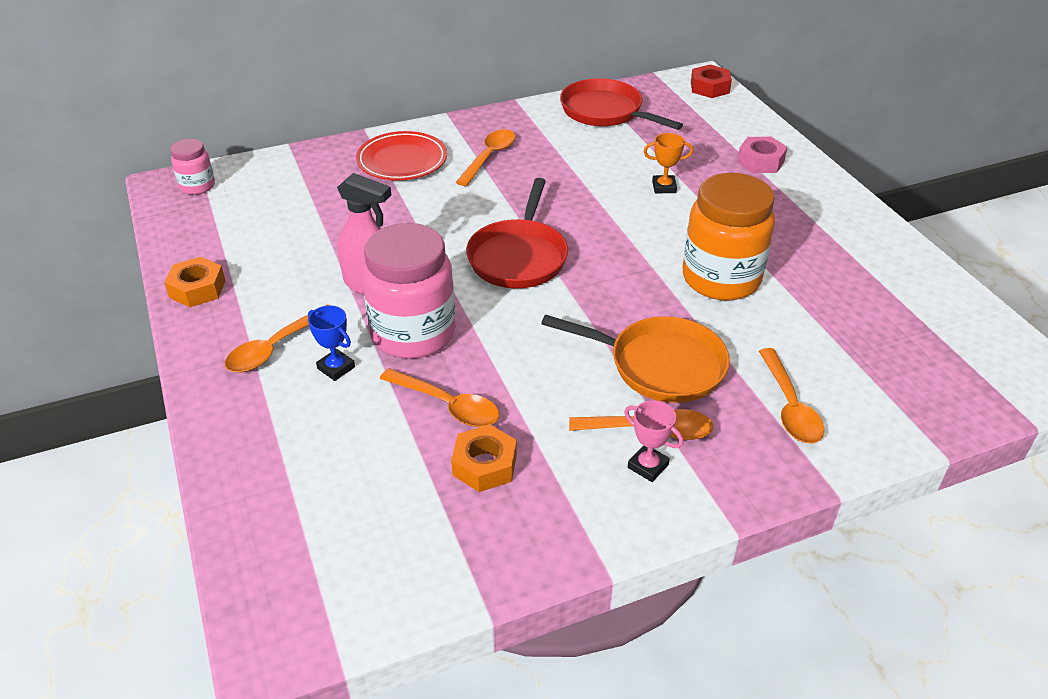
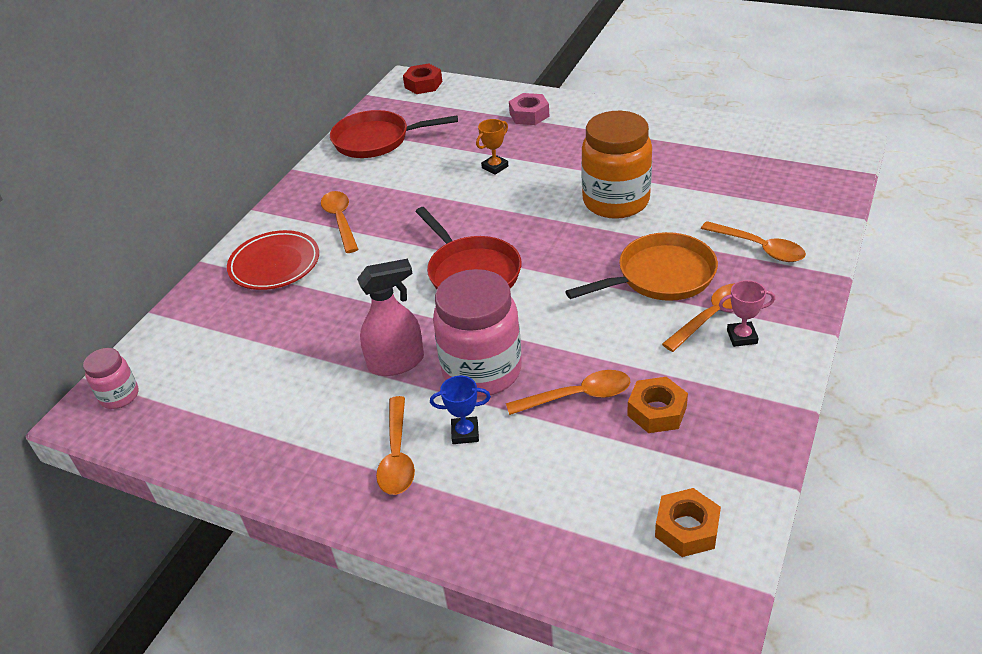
camera: 40 degrees left, 0 degrees up
orange nut [164,257,225,307] -> orange nut moved to [655,488,721,557]

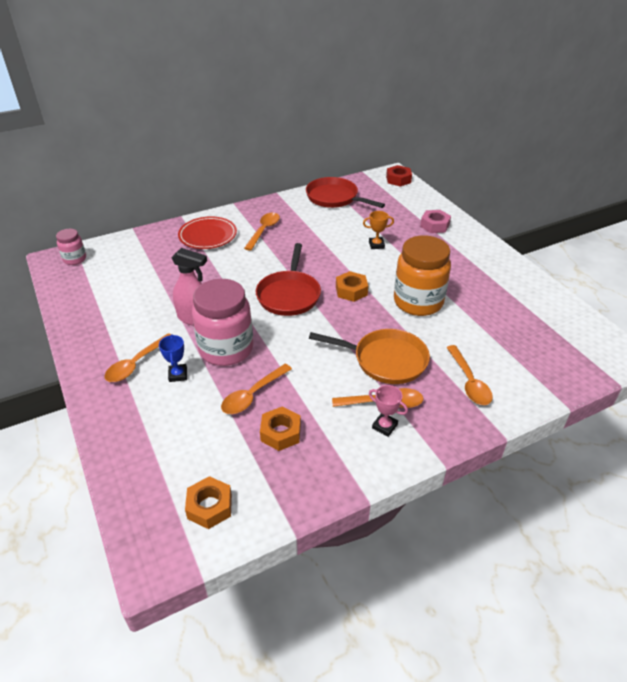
camera: 35 degrees right, 0 degrees up
blue trophy [430,376,491,444] -> blue trophy turned 45 degrees clockwise [159,334,187,382]
orange spoon [506,370,630,415] -> orange spoon turned 105 degrees clockwise [221,364,292,414]
none -> orange nut [336,271,368,302]

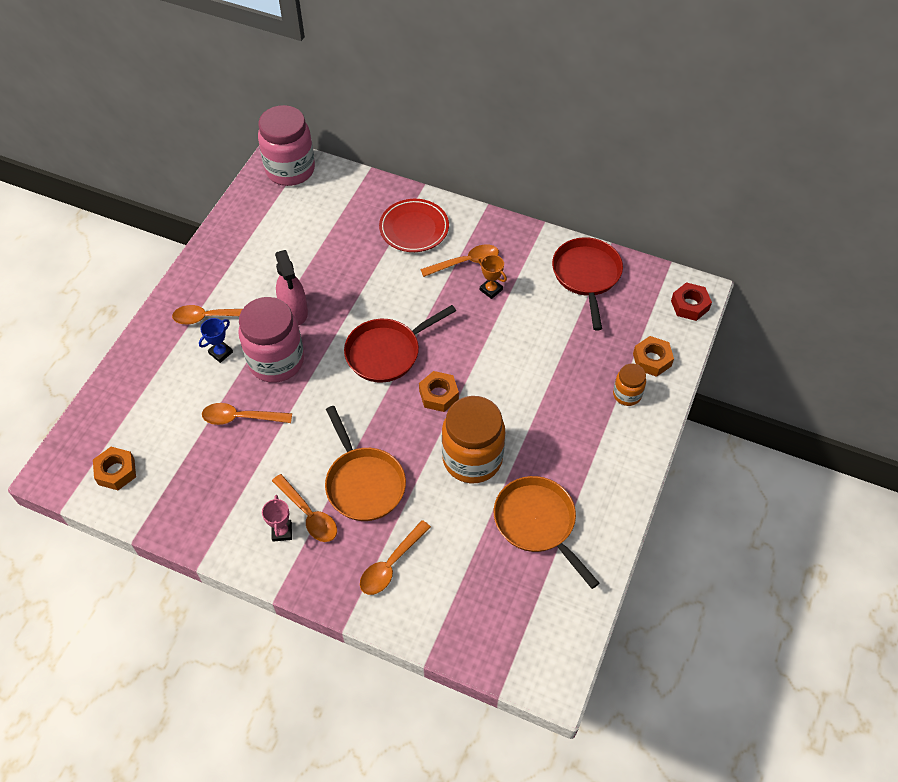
camera: 50 degrees right, 15 degrees up
pink jar [56,229,86,265] -> pink jar [258,105,315,186], size x1.99
orange nut [260,406,301,451] -> orange nut moved to [633,336,674,377]
orange trophy [363,211,394,249] -> orange trophy moved to [478,255,507,299]
pink nut [420,210,451,233] -> orange jar [613,364,646,406]
none -> orange pan [494,476,599,589]

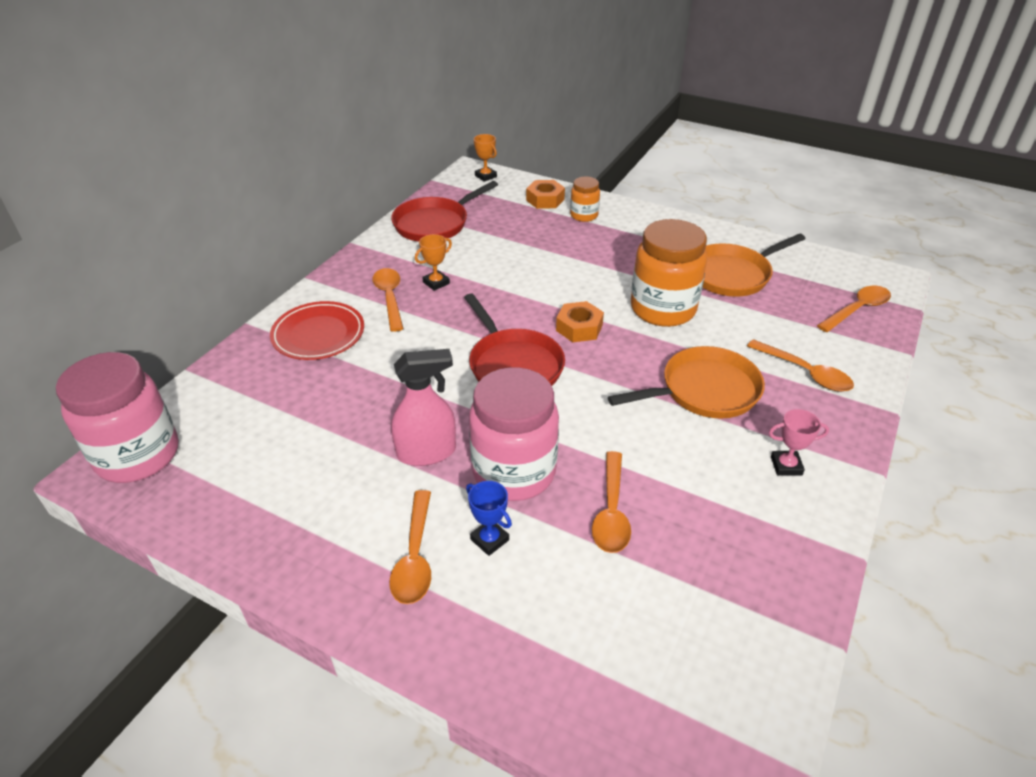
camera: 85 degrees left, 15 degrees down
orange nut [93,447,136,490] -> none
orange spoon [272,474,337,542] -> orange spoon moved to [817,286,891,332]
red pan [552,237,623,330] -> red pan turned 45 degrees counterclockwise [391,181,498,242]
red nut [671,282,712,321] -> orange trophy [474,134,497,182]

